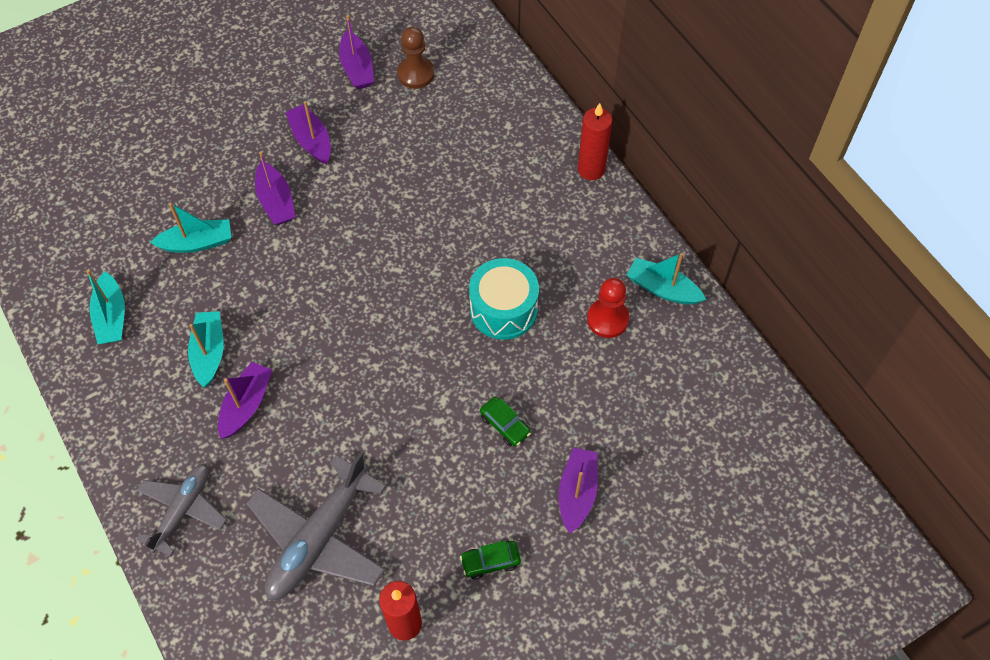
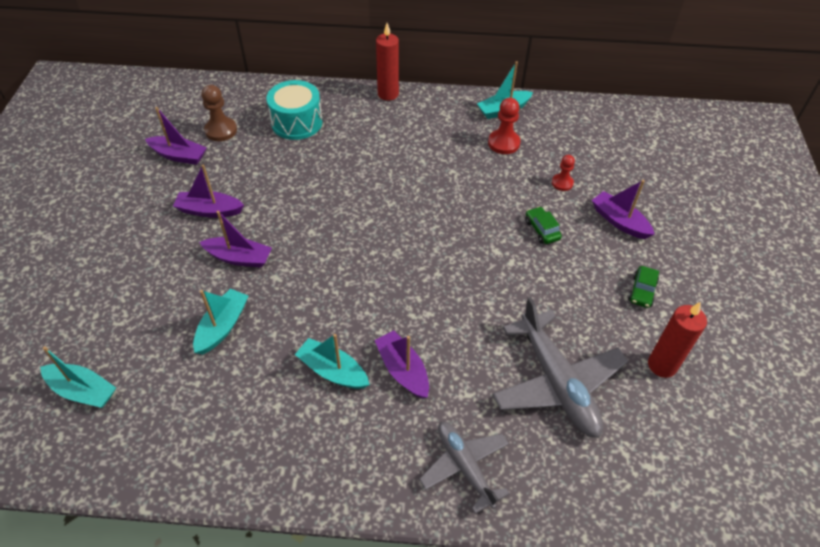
camera: 55 degrees left, 10 degrees down
turquoise boat [86,270,125,344] -> turquoise boat moved to [40,346,116,408]
turquoise drum [469,258,539,340] -> turquoise drum moved to [266,80,322,140]
green car [480,397,531,447] -> green car turned 105 degrees counterclockwise [525,206,562,244]
none -> red pawn [552,155,575,191]

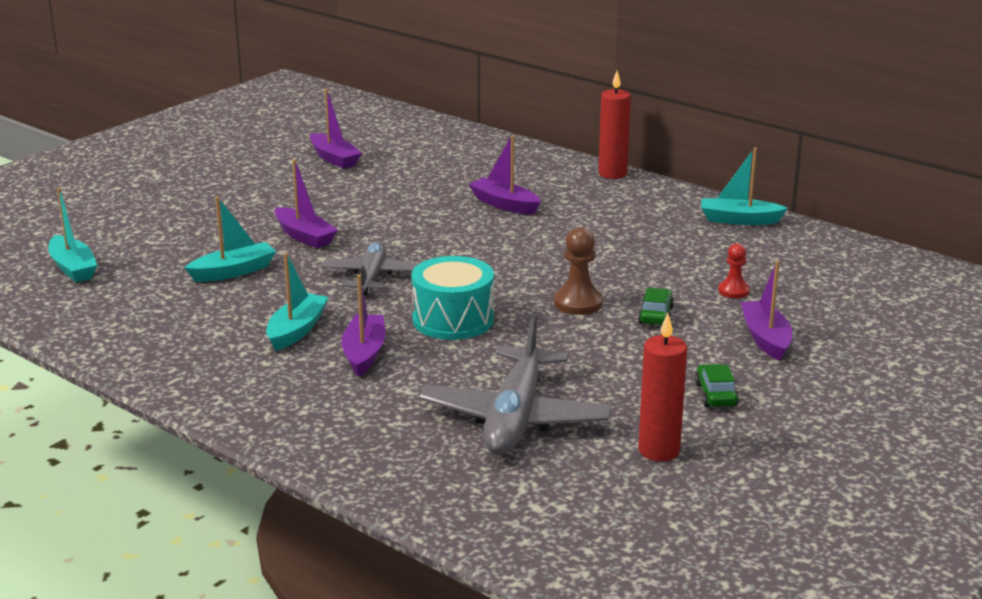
camera: 35 degrees right, 25 degrees down
purple boat [173,165,244,218] -> purple boat moved to [469,135,541,215]
brown pawn [202,85,237,141] -> brown pawn moved to [554,227,603,315]
turquoise drum [266,80,322,140] -> turquoise drum moved to [411,256,494,340]
turquoise boat [295,334,370,389] -> turquoise boat turned 45 degrees clockwise [266,253,329,351]
grey plane [419,422,510,514] -> grey plane moved to [321,241,418,295]
red pawn [488,98,521,154] -> none
green car [628,266,659,308] -> green car turned 120 degrees clockwise [695,364,739,407]

